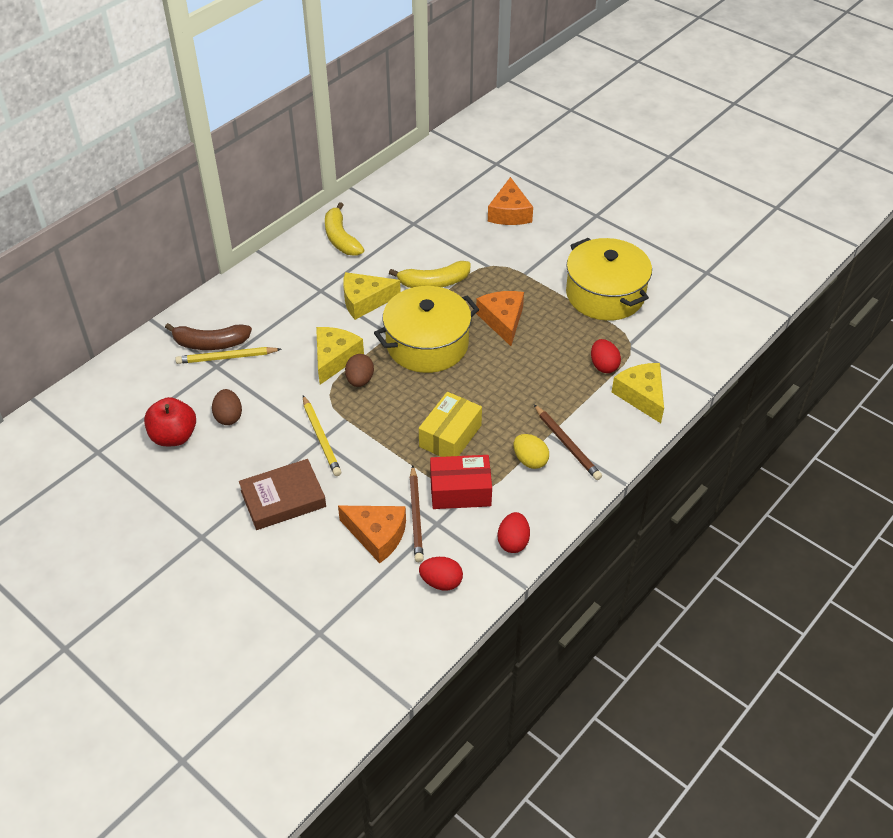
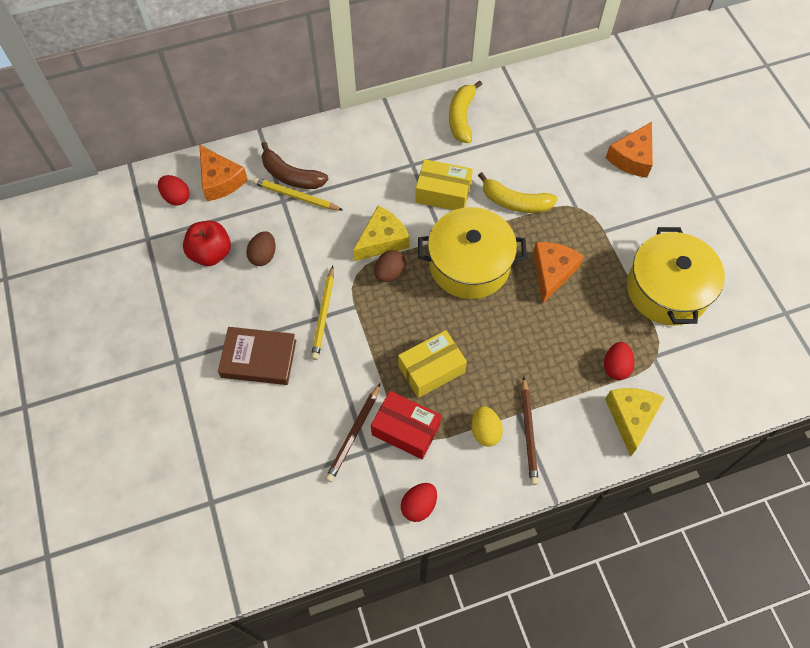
camera: 30 degrees right, 15 degrees up
orange cheese [338,506,406,563] -> orange cheese moved to [199,145,248,201]
yellow cheese [343,272,401,320] -> yellow box [416,159,473,210]
red egg [419,557,463,590] -> red egg moved to [158,175,190,206]

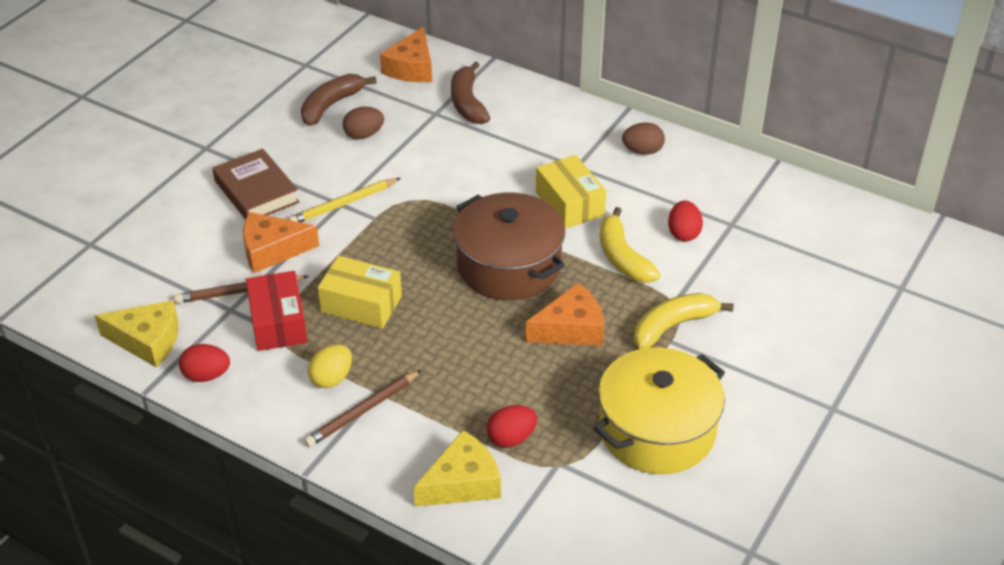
camera: 50 degrees right, 20 degrees down
red egg [158,175,190,206] -> red egg moved to [668,200,703,241]
red apple [183,221,231,266] -> brown banana [301,74,376,126]
yellow pencil [252,177,342,210] -> none
yellow cheese [353,206,410,261] -> yellow cheese moved to [95,300,178,367]
brown egg [374,250,406,282] -> brown egg moved to [622,122,665,155]
yellow pot [418,207,527,299] -> brown pot [453,193,565,300]
yellow banana [449,80,482,143] -> yellow banana moved to [634,293,734,349]
orange cheese [605,122,653,178] -> orange cheese moved to [243,212,319,273]

